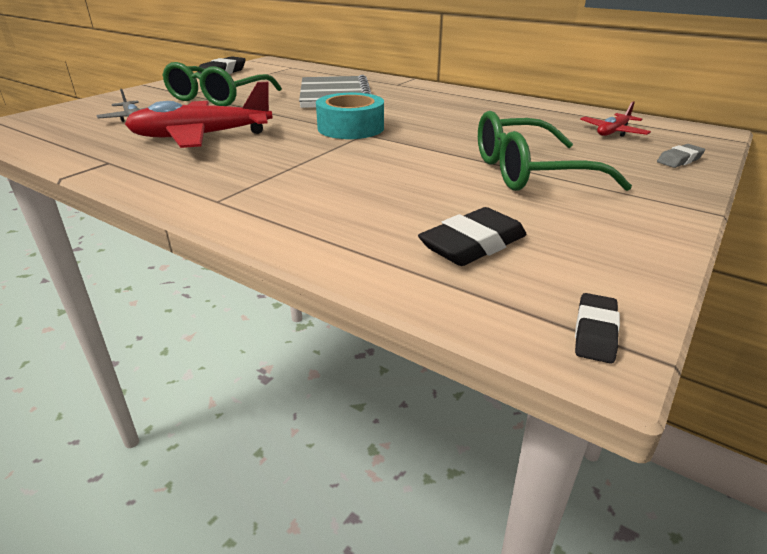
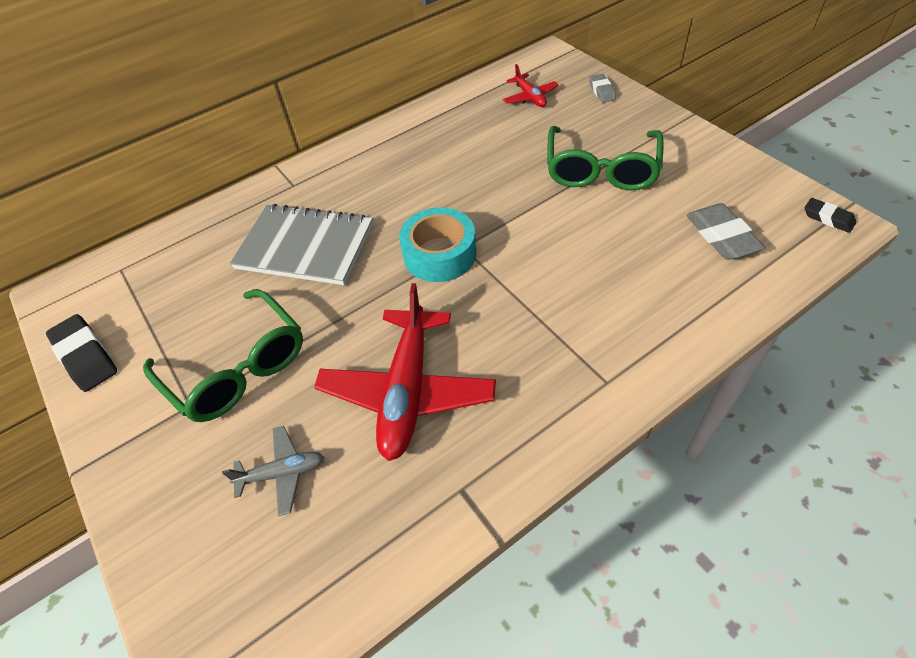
camera: 65 degrees left, 20 degrees up
black eraser [418,207,527,266] -> grey eraser [687,203,765,260]

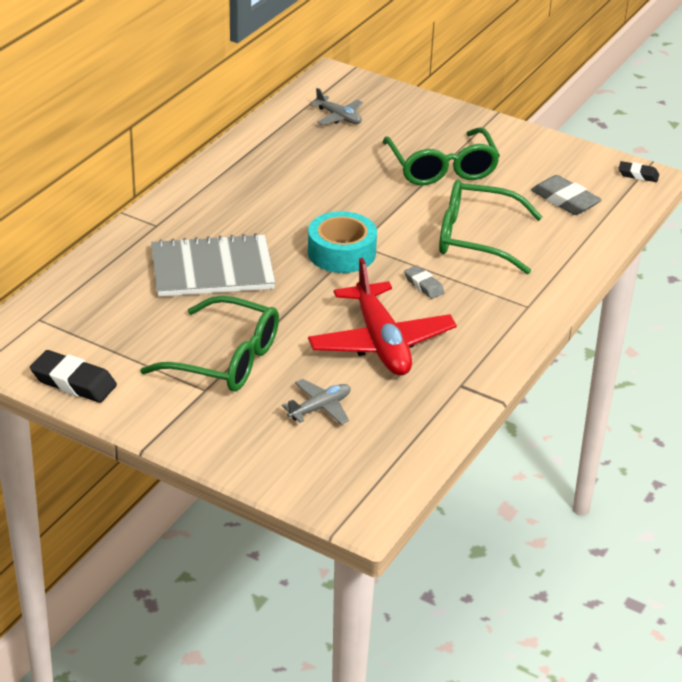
camera: 30 degrees left, 15 degrees down
red plane [503,64,559,107] -> grey plane [310,88,363,125]
grey eraser [589,74,616,103] -> grey eraser moved to [404,265,445,299]
none -> green glasses [439,180,542,274]

